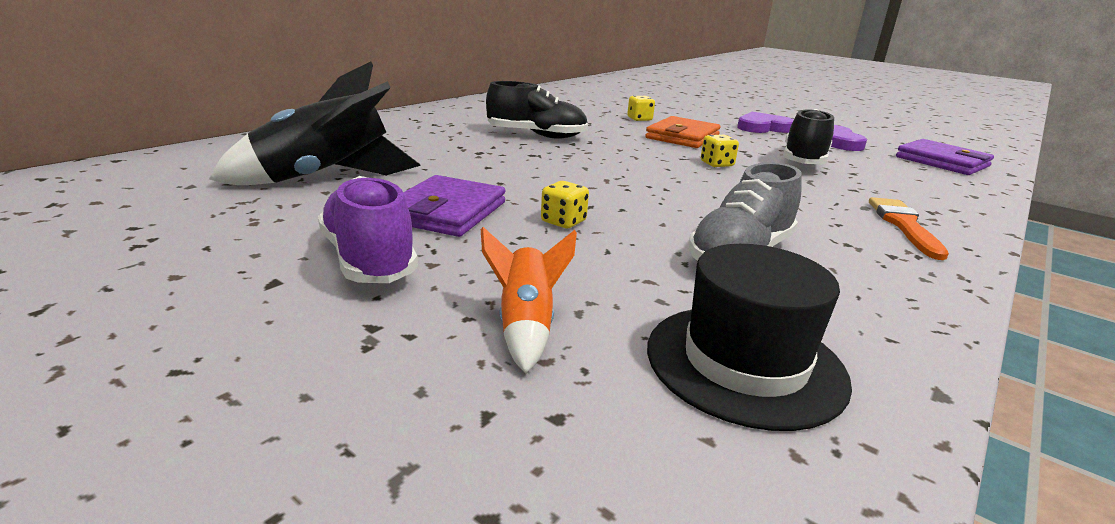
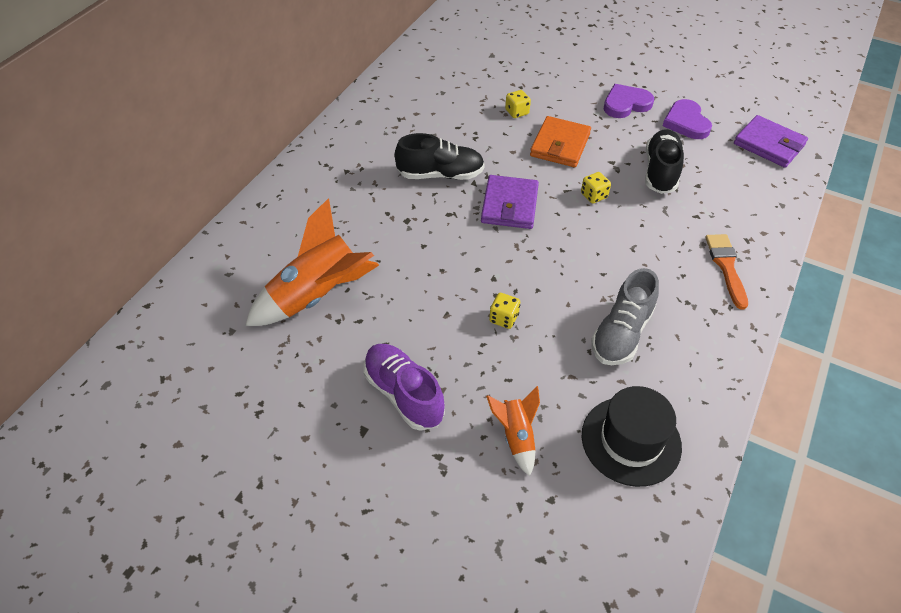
camera: 10 degrees left, 25 degrees up
black rocket [209,62,421,185] -> orange rocket [245,198,379,326]
purple wallet [403,175,505,237] -> purple wallet moved to [481,175,539,229]

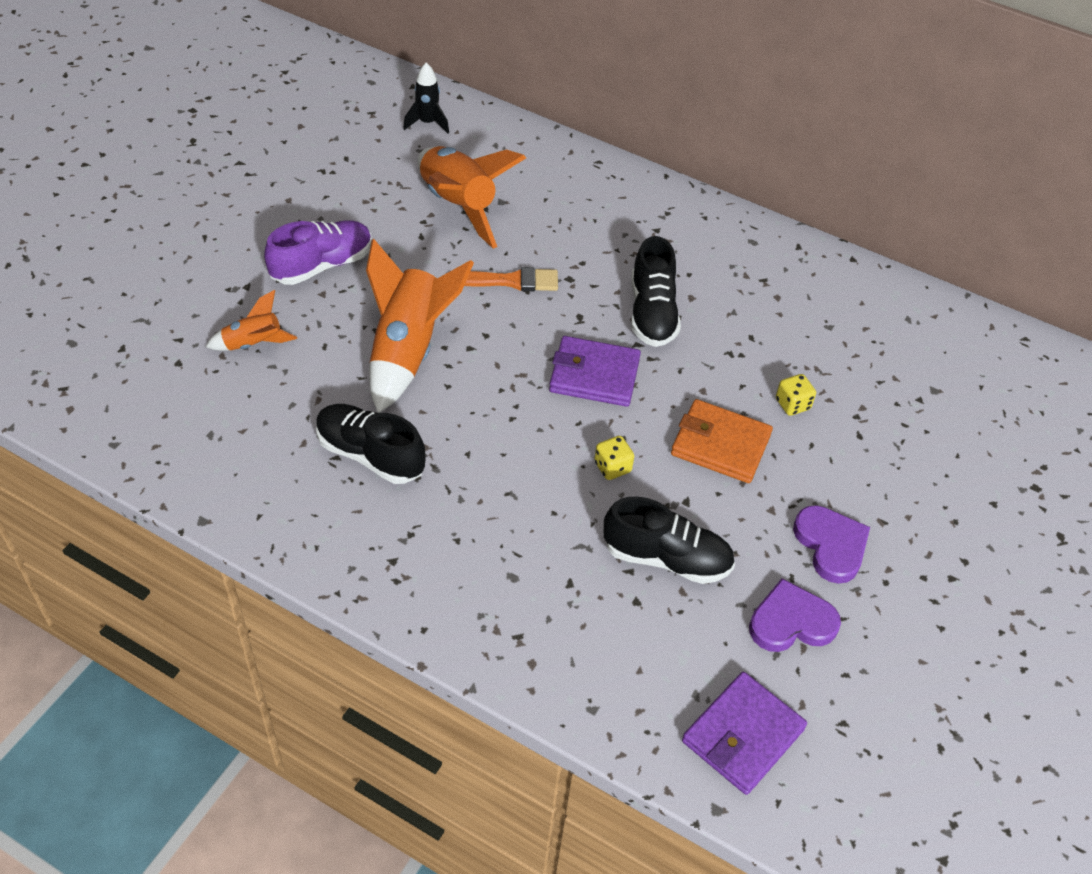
camera: 90 degrees right, 0 degrees up
yellow dice [489,293,520,329] -> orange rocket [366,238,474,413]
black hat [582,386,682,487] -> none
grey shoe [591,268,659,365] -> black shoe [316,404,426,484]
orange brush [705,234,748,309] -> orange brush moved to [464,267,558,291]
none -> black rocket [403,63,449,134]

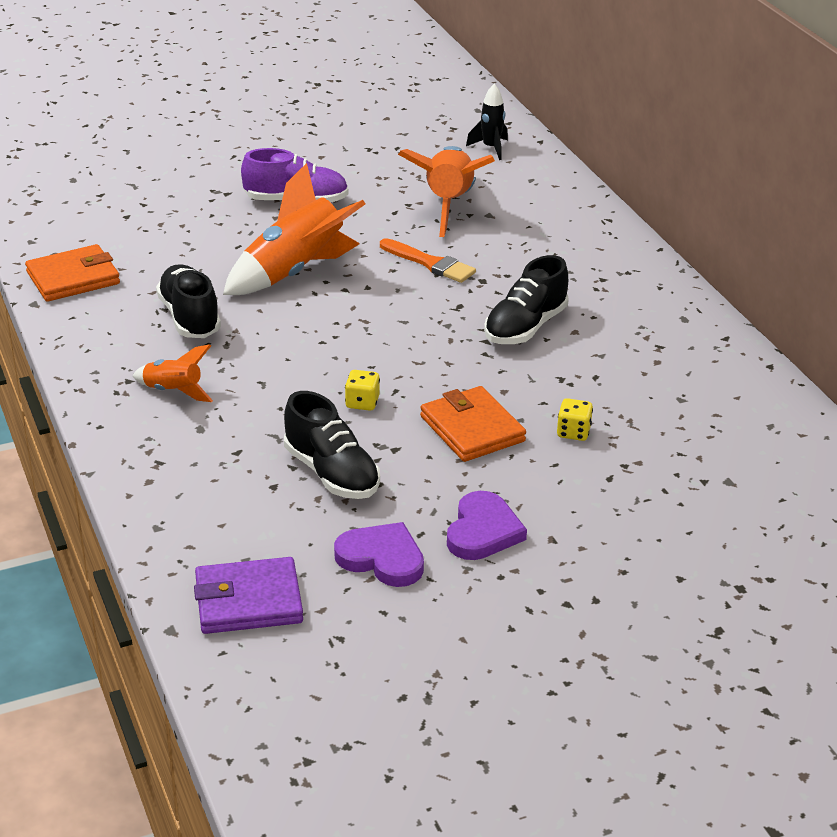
camera: 40 degrees right, 15 degrees down
orange rocket [206,290,297,351] -> orange rocket moved to [132,344,213,402]
purple wallet [549,336,641,407] -> none
none -> orange wallet [25,244,120,302]

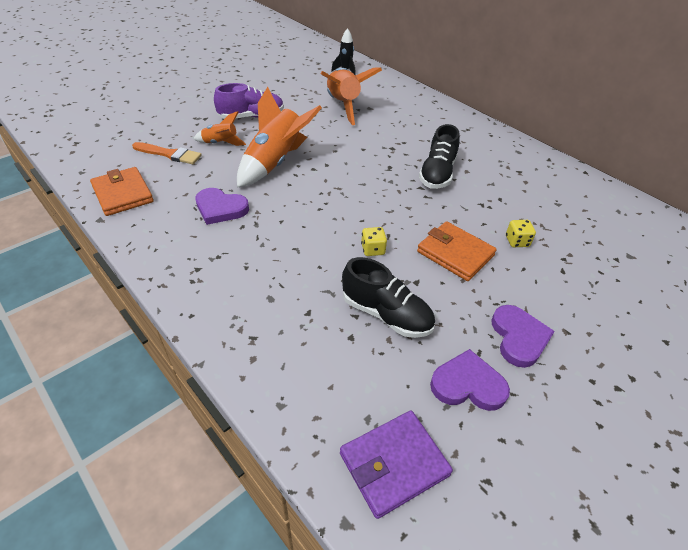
camera: 20 degrees left, 10 degrees up
orange wallet [25,244,120,302] -> orange wallet turned 75 degrees counterclockwise [90,167,154,216]
orange rocket [132,344,213,402] -> orange rocket moved to [194,111,246,146]
black shoe [156,264,221,338] -> purple heart [196,188,249,225]
orange brush [380,238,476,283] -> orange brush moved to [132,142,202,164]

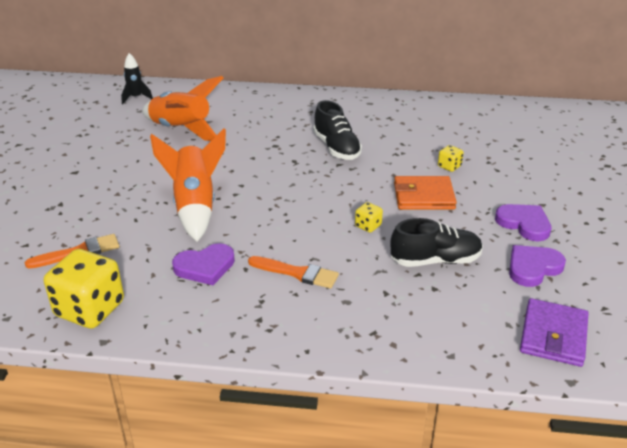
camera: 40 degrees left, 10 degrees down
orange wallet [90,167,154,216] -> yellow dice [44,249,124,329]
orange rocket [194,111,246,146] -> none
purple shoe [214,83,284,119] -> none
none -> orange brush [248,256,339,289]

